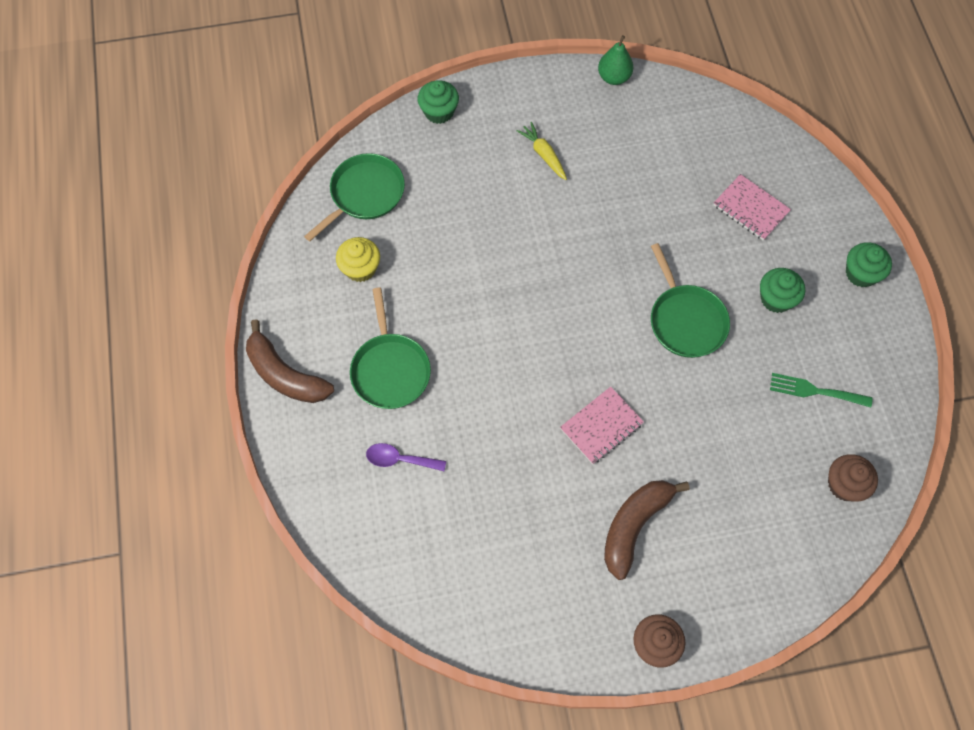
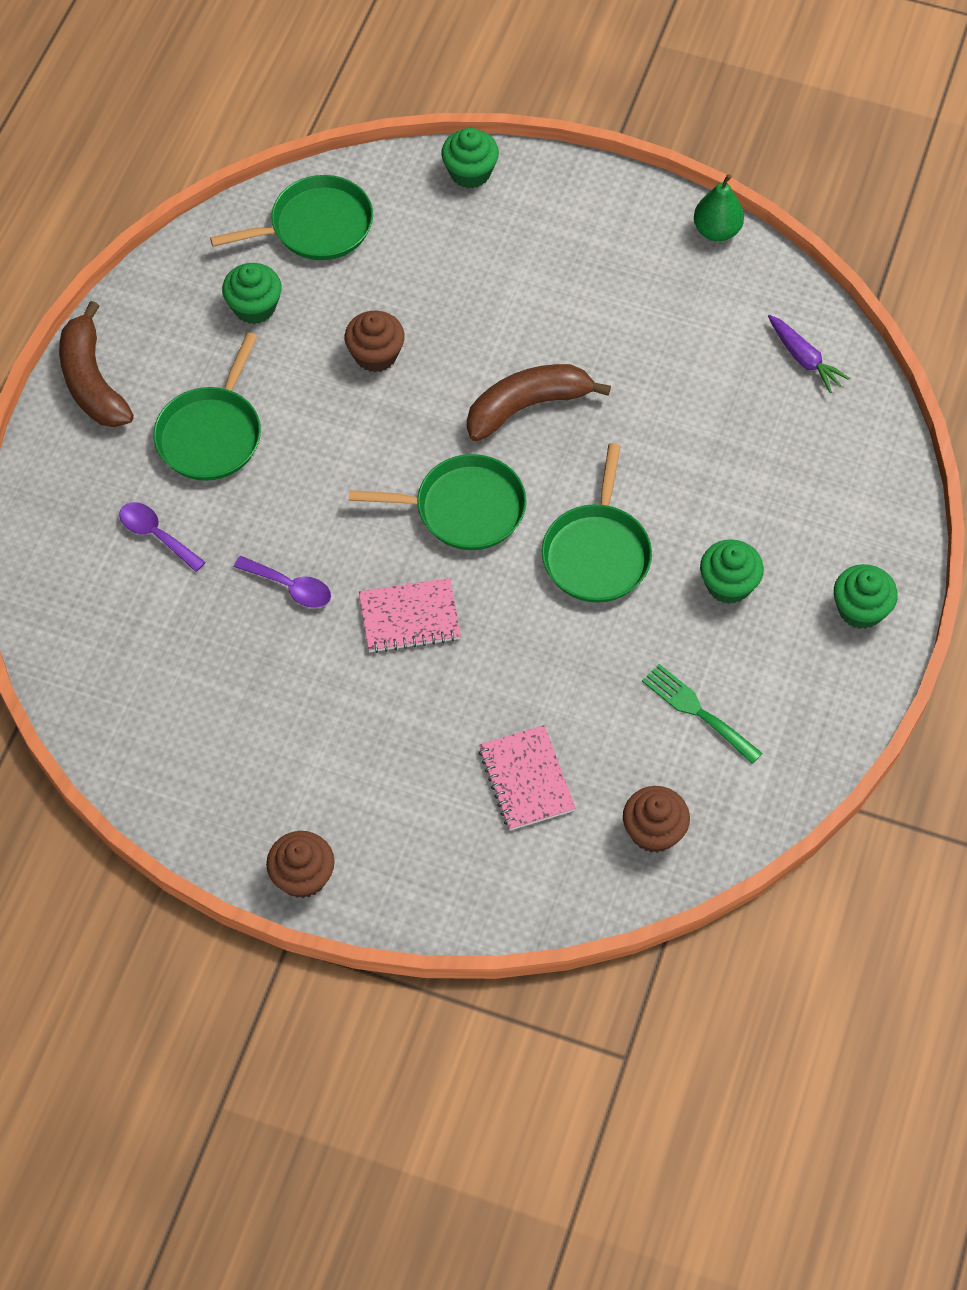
camera: 30 degrees right, 5 degrees down
yellow cupcake [336,237,380,282] -> green cupcake [222,263,282,324]
yellow carrot [516,122,567,180] -> none
brown banana [604,480,689,580] -> brown banana moved to [467,364,611,441]
pink notebook [713,174,791,241] -> pink notebook moved to [479,725,576,830]
none -> purple spoon [234,556,331,608]
none -> brown cupcake [345,311,405,372]
none -> green pan [349,454,527,550]
none -> purple carrot [768,315,850,393]

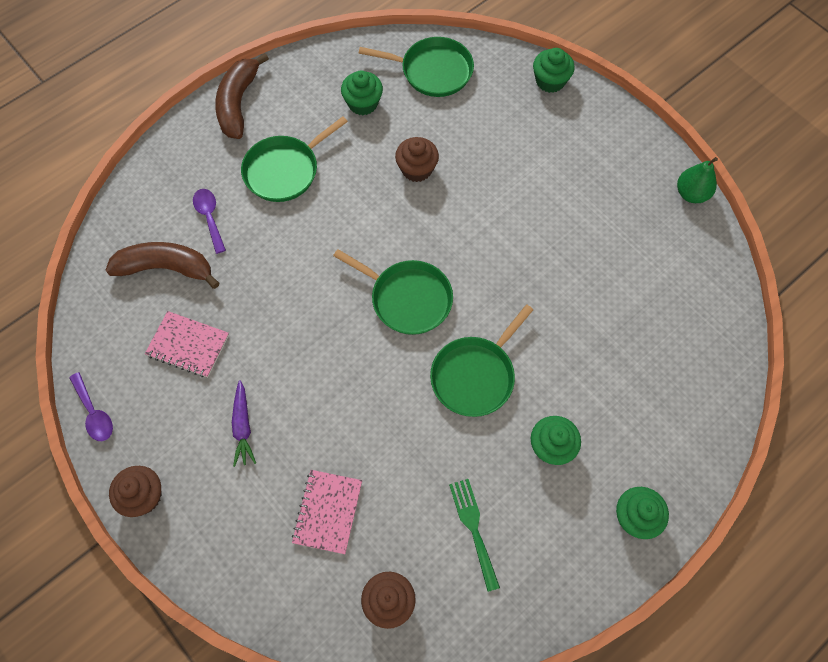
camera: 30 degrees right, 5 degrees up
purple spoon [234,556,331,608] -> purple spoon moved to [69,372,113,441]
pink notebook [359,578,461,653] -> pink notebook moved to [145,311,229,378]
brown banana [467,364,611,441] -> brown banana moved to [105,242,220,289]
purple carrot [768,315,850,393] -> purple carrot moved to [232,380,256,467]

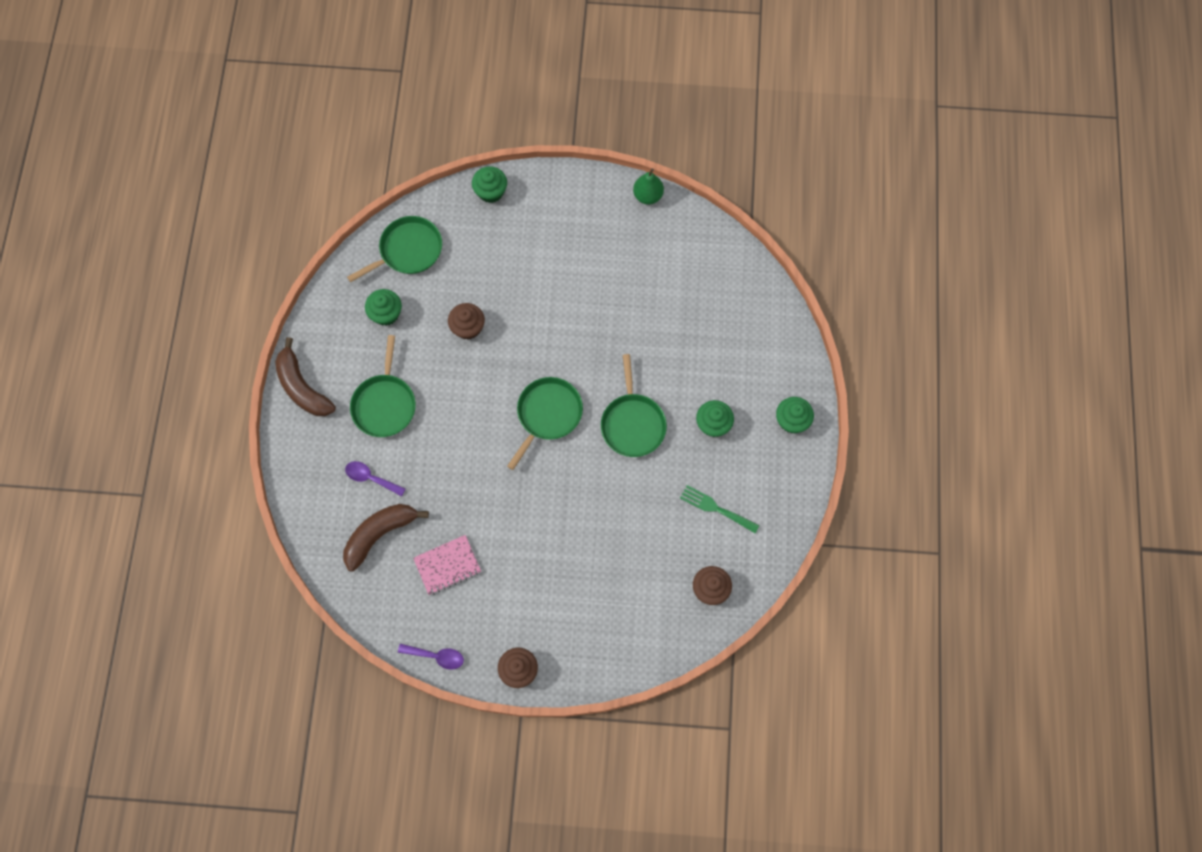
camera: 45 degrees left, 5 degrees up
purple carrot [232,380,256,467] -> none
pink notebook [292,470,362,554] -> none
green pan [333,249,453,335] -> green pan turned 45 degrees counterclockwise [507,377,583,470]

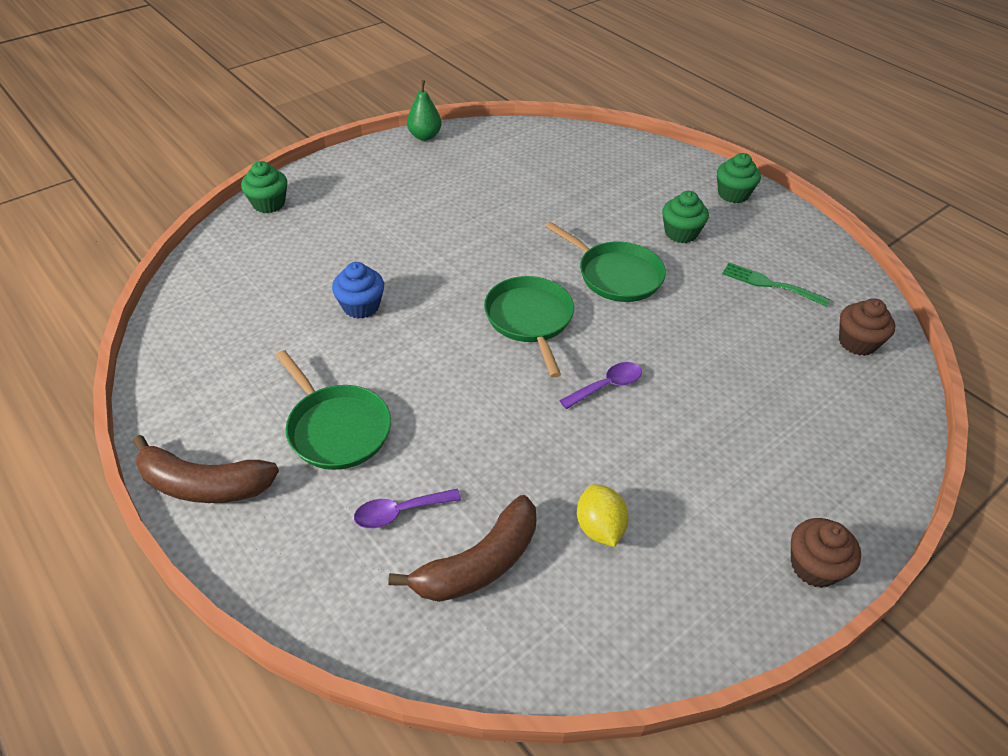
camera: 45 degrees left, 25 degrees down
brown banana [343,504,429,572] -> brown banana turned 135 degrees counterclockwise [388,495,537,602]
green pan [347,216,442,282] -> none
green cupcake [365,289,402,326] -> none
purple spoon [398,644,464,670] -> purple spoon moved to [559,362,642,409]
pink notebook [413,535,481,595] -> yellow lemon [577,484,629,547]
brown cupcake [448,303,485,340] -> blue cupcake [332,262,384,319]
green fork [680,485,760,533] -> green fork turned 45 degrees clockwise [722,262,830,307]

